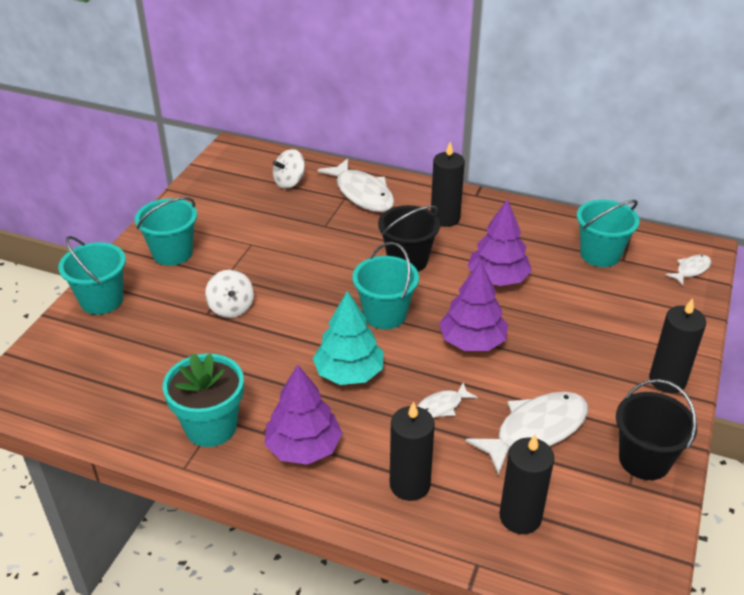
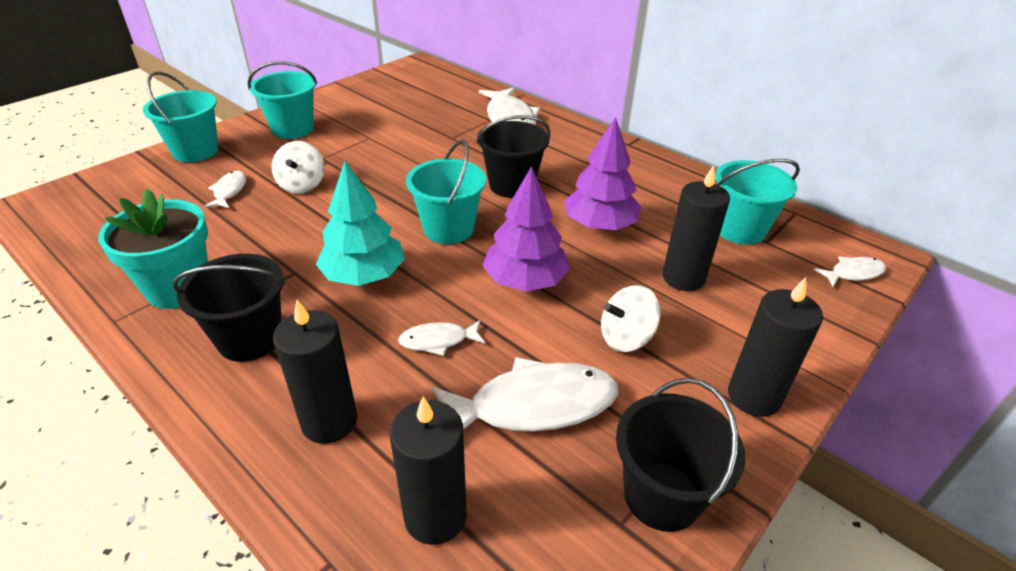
camera: 20 degrees right, 0 degrees up
purple tree [264,365,343,465] -> black bucket [173,254,286,362]
white spinning top [273,149,305,189] -> white spinning top moved to [601,285,661,352]
black candle [431,142,465,227] -> black candle moved to [662,165,730,291]
none -> white fish [204,171,246,208]

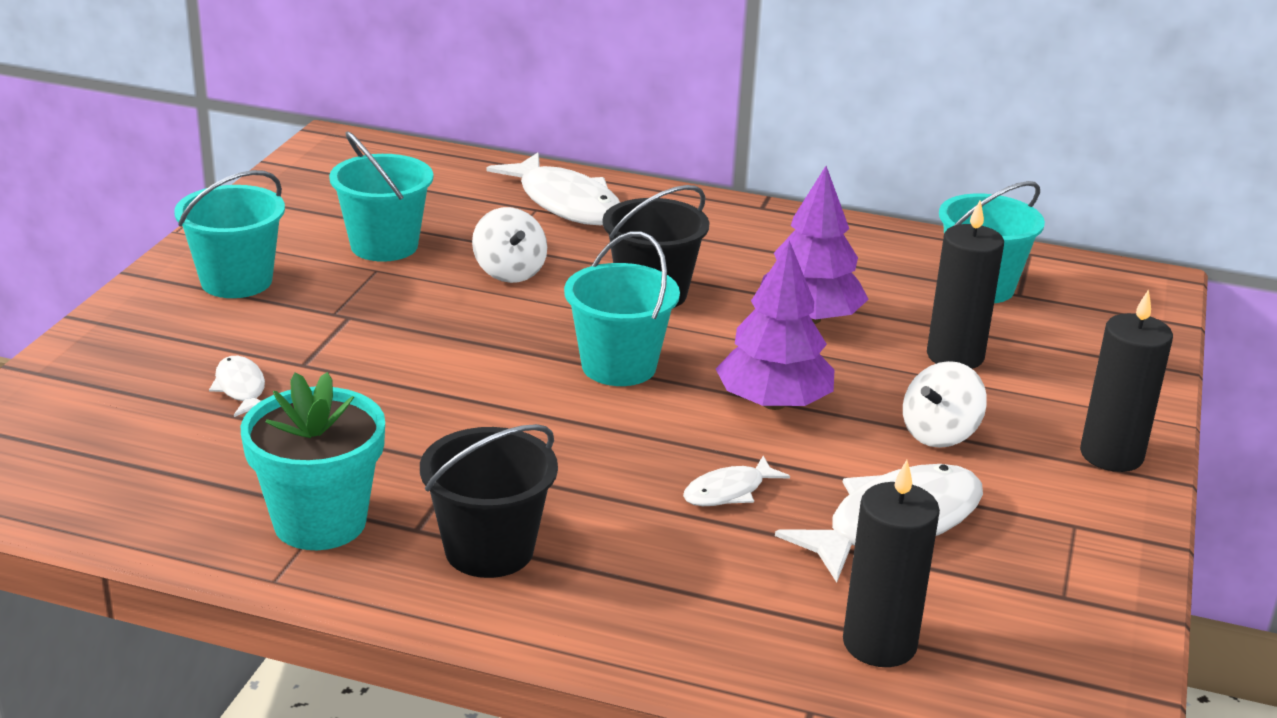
camera: 25 degrees left, 10 degrees down
turquoise bucket [143,71,218,162] -> turquoise bucket moved to [329,131,433,262]
white spinning top [272,141,325,194] -> white spinning top moved to [472,207,547,283]
black candle [273,300,357,444] -> none
turquoise tree [316,161,405,286] -> none
black bucket [616,378,746,532] -> none
white fish [814,257,886,287] -> none

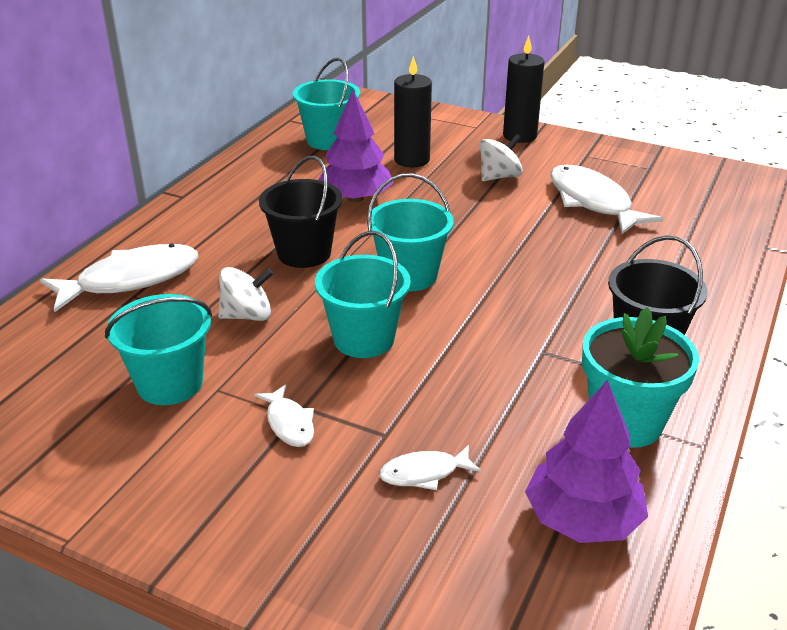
camera: 80 degrees left, 5 degrees up
turquoise bucket [174,170,285,298] -> turquoise bucket moved to [315,231,411,358]
white fish [683,456,790,506] -> white fish moved to [254,384,314,447]
purple tree [716,240,834,410] -> purple tree moved to [525,380,648,543]
black candle [843,460,940,667] -> none
white spinning top [903,361,987,448] -> white spinning top turned 90 degrees counterclockwise [480,134,523,181]

